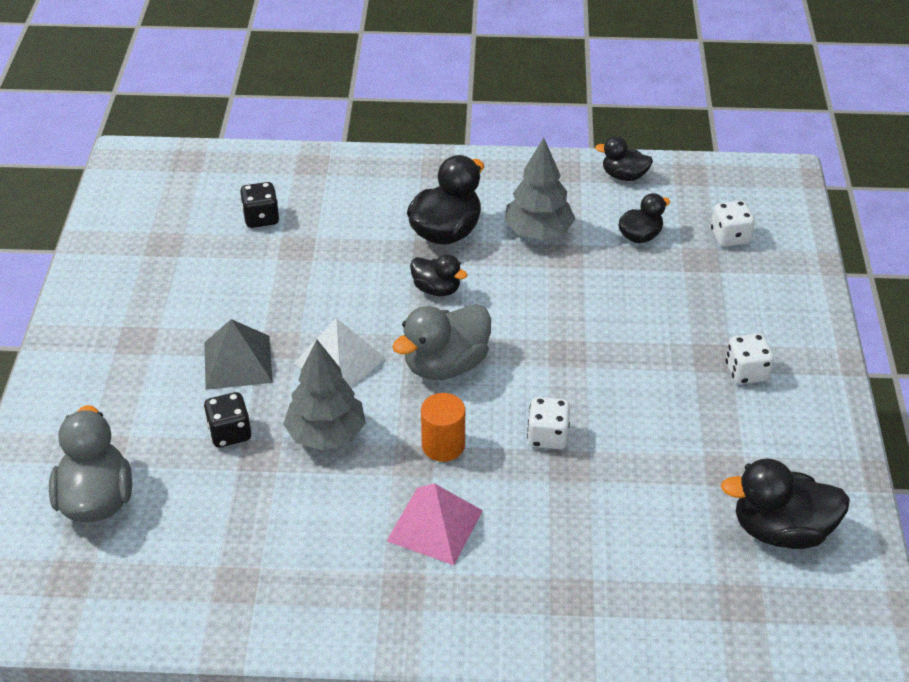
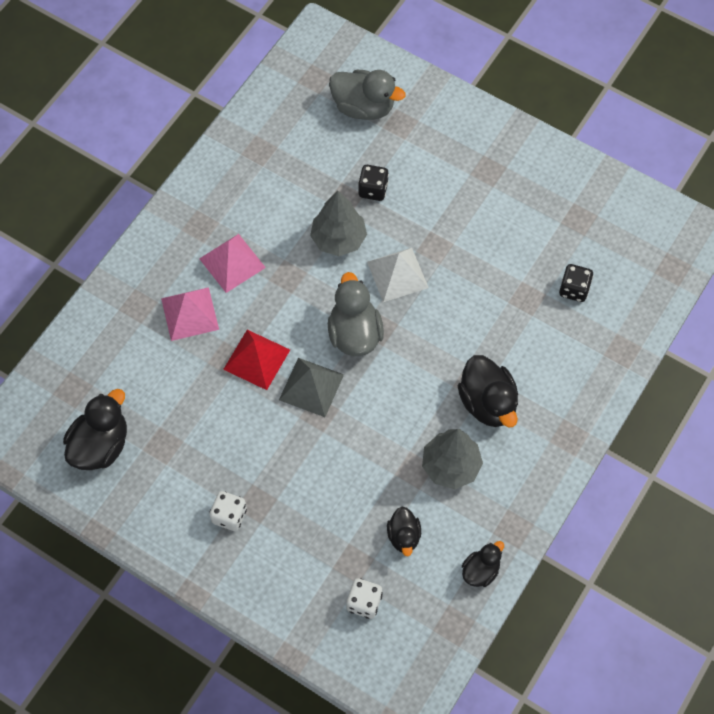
camera: 120 degrees right, 20 degrees up
grey pyramid [204,319,273,390] -> grey pyramid moved to [279,358,344,417]
black duck [410,255,467,296] -> none
orange cylinder [421,393,465,462] -> none
white dice [527,397,570,449] -> red pyramid [223,330,290,390]
none -> pink pyramid [161,287,219,341]

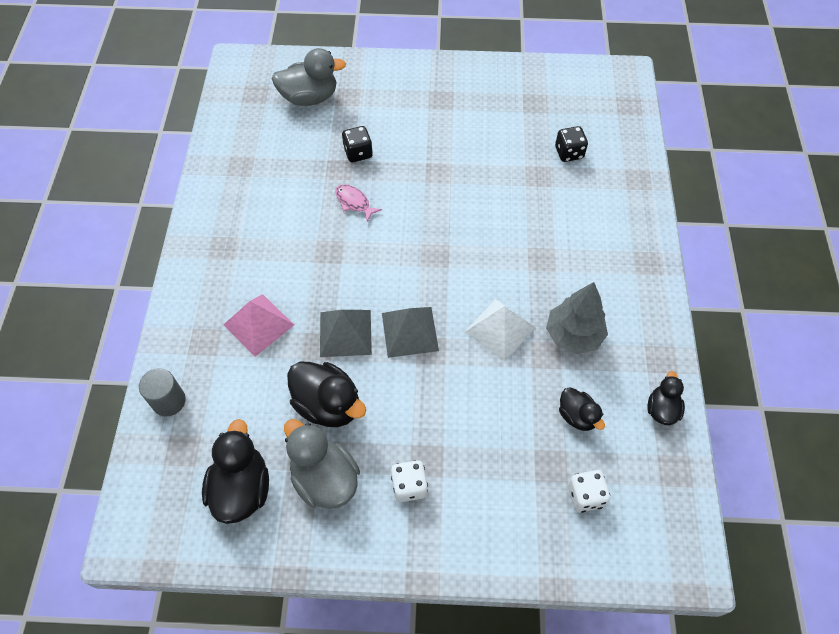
camera: 30 degrees left, 5 degrees down
pink pyramid [199,234,266,293] -> none
red pyramid [223,330,290,390] -> grey pyramid [320,310,372,357]
grey tree [310,190,367,256] -> pink fish [335,184,382,222]
grey duck [328,272,384,356] -> grey duck moved to [284,419,360,509]
white pyramid [367,248,429,302] -> white pyramid moved to [465,299,535,362]
black duck [458,355,518,427] -> black duck moved to [287,361,366,427]
none -> grey cylinder [139,368,186,417]

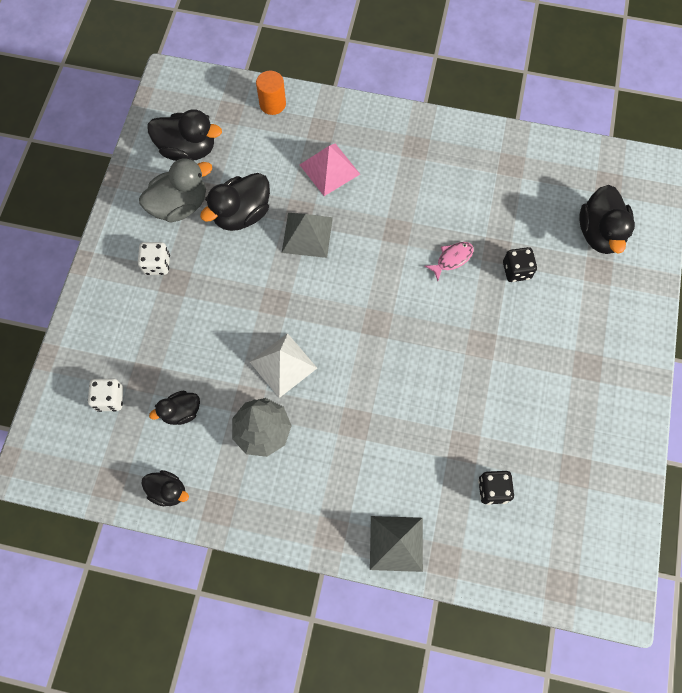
camera: 100 degrees right, 10 degrees up
grey cylinder [139,368,186,417] -> orange cylinder [256,71,286,115]
grey duck [271,48,346,106] -> black duck [580,185,635,254]
grey pyramid [382,307,439,358] -> grey pyramid moved to [370,516,423,572]

